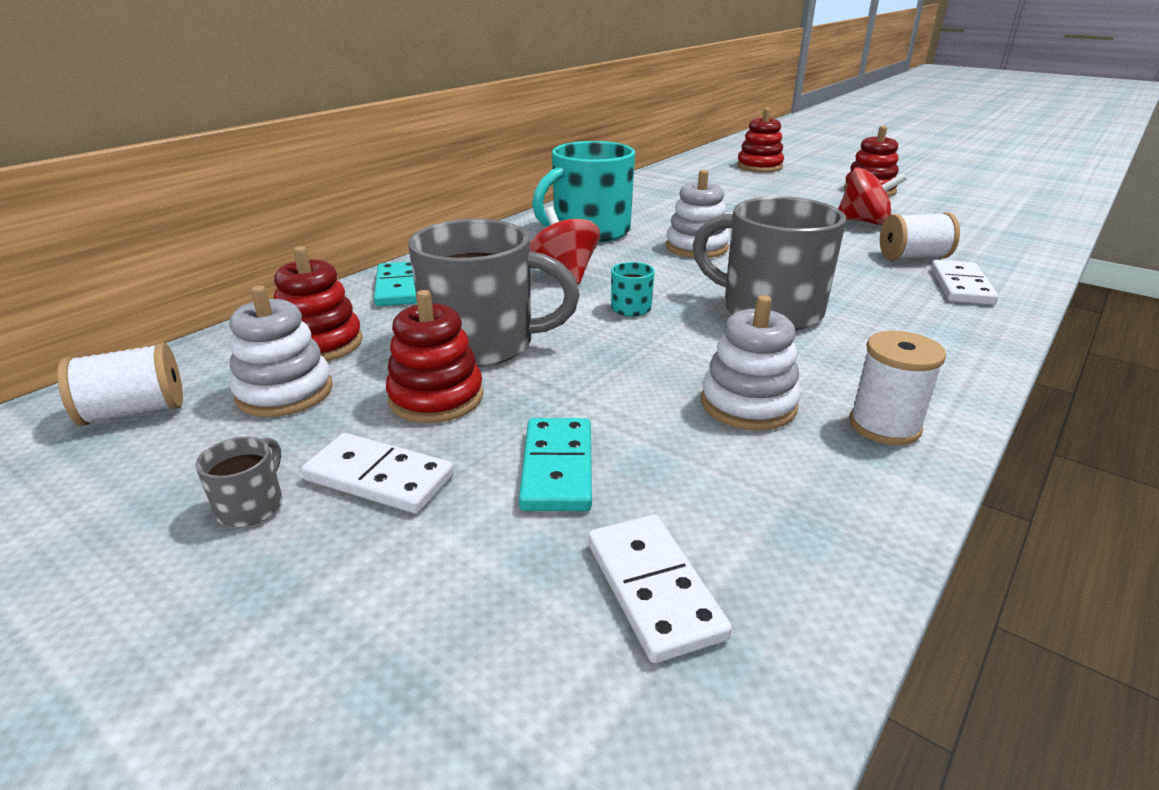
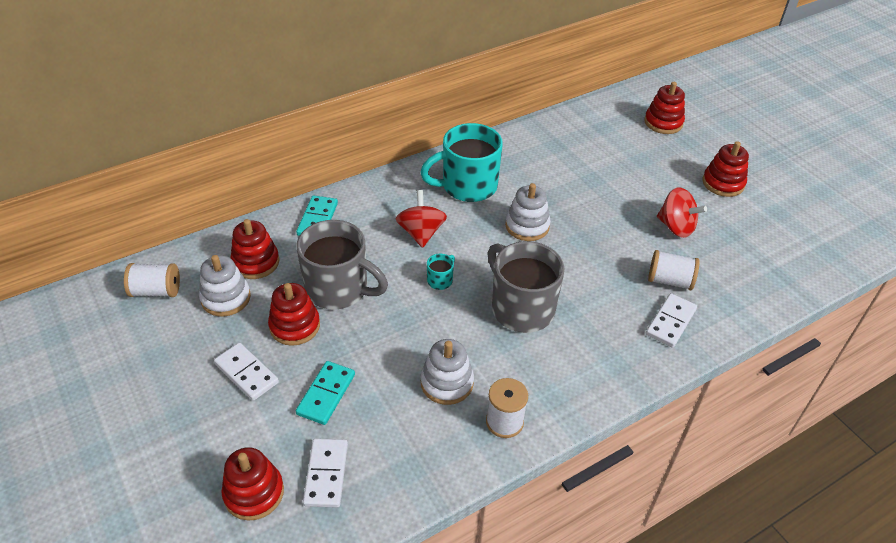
camera: 20 degrees right, 15 degrees up
grey mug [196,437,282,527] -> none
none -> red stacking toy [222,447,284,520]

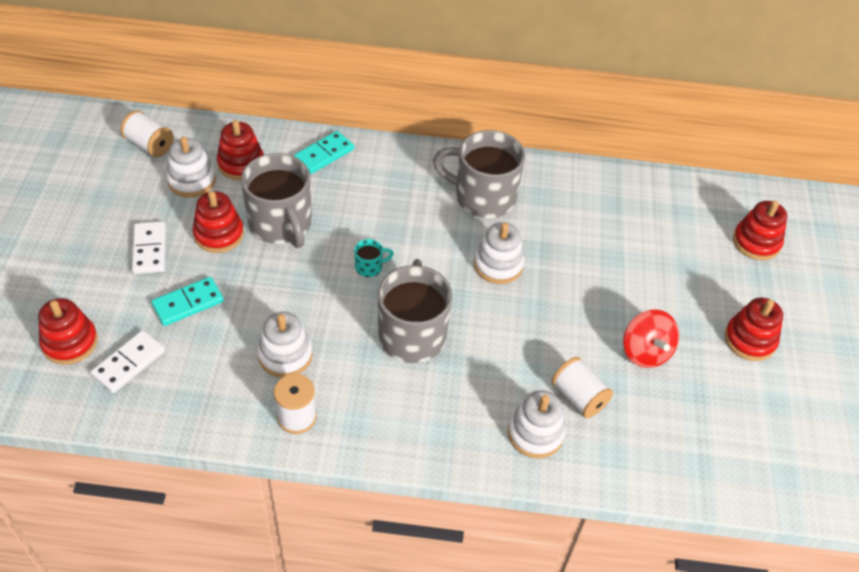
camera: 35 degrees right, 5 degrees up
red spinning top [395,190,447,248] -> none
turquoise mug [420,123,503,202] -> grey mug [433,130,525,218]
white domino [646,293,697,348] -> white stacking toy [508,390,565,458]

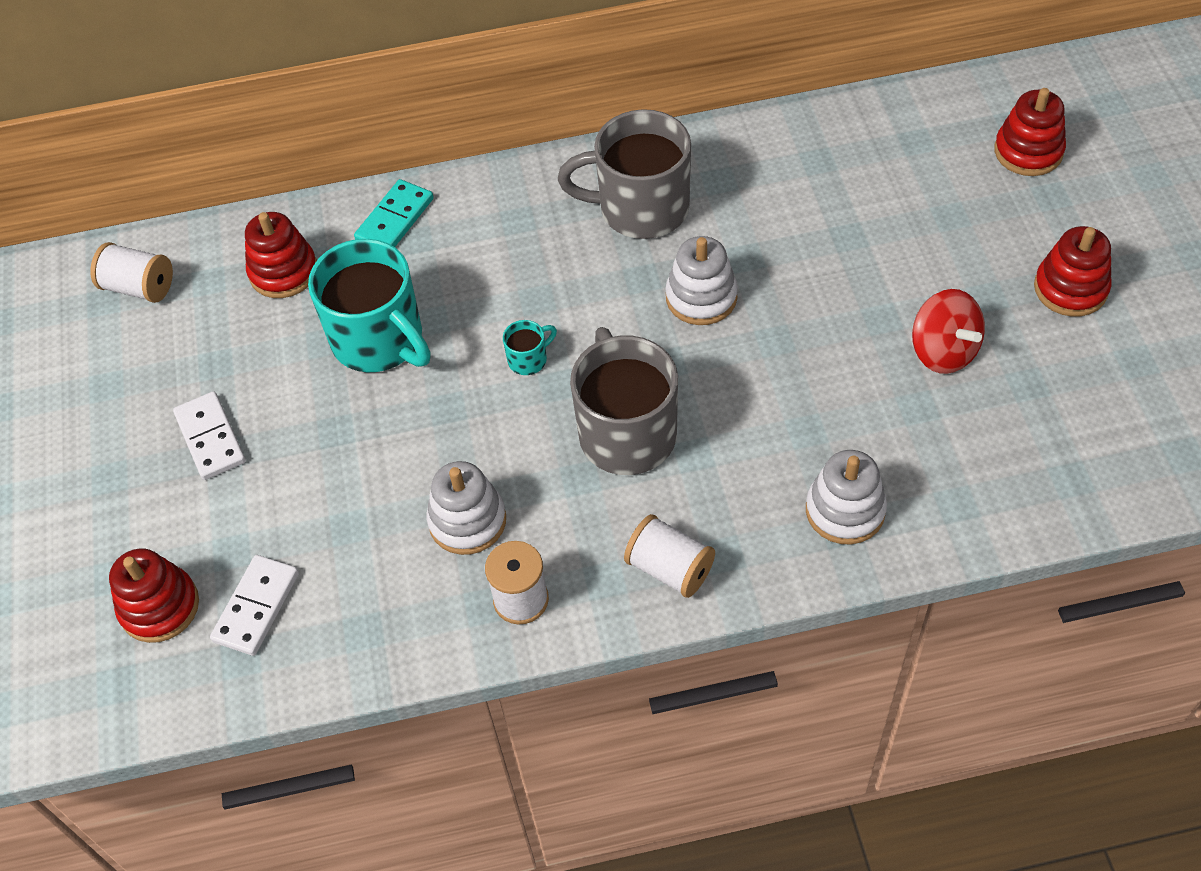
camera: 10 degrees left, 5 degrees up
turquoise domino [151,277,224,326] -> none
white stacking toy [166,137,216,197] -> none
red stacking toy [193,191,244,253] -> none
grey mug [241,153,312,248] -> turquoise mug [308,239,431,372]
white spool [551,357,613,418] -> white spool moved to [624,514,715,598]

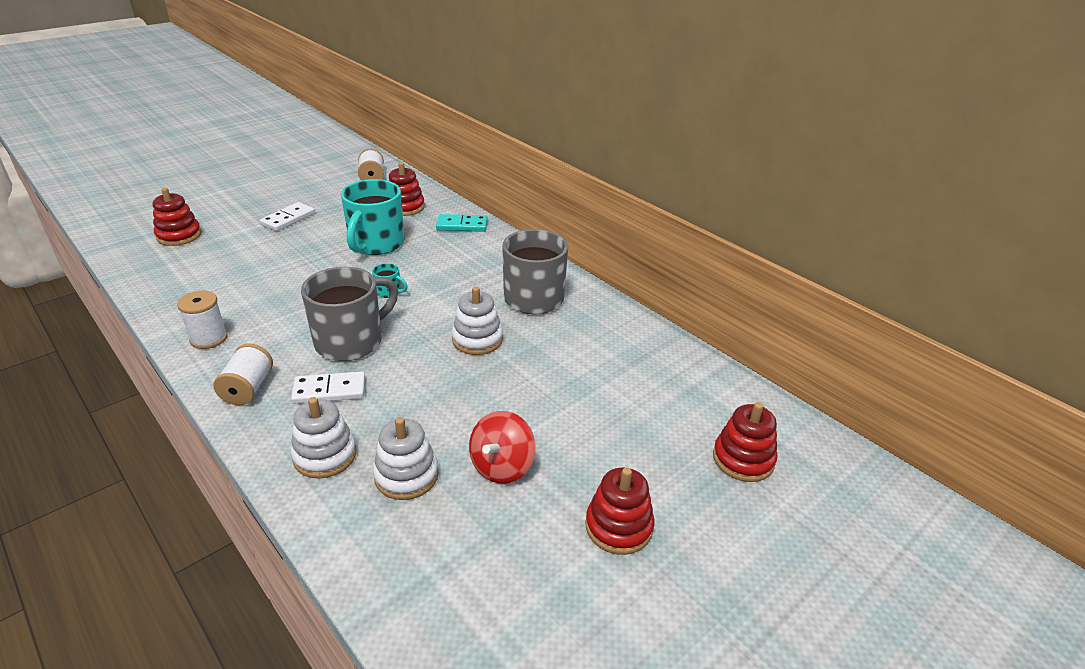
camera: 55 degrees right, 20 degrees down
white domino [210,555,299,656] -> white domino moved to [291,371,365,404]
white stacking toy [426,461,506,555] -> white stacking toy moved to [373,417,439,500]

